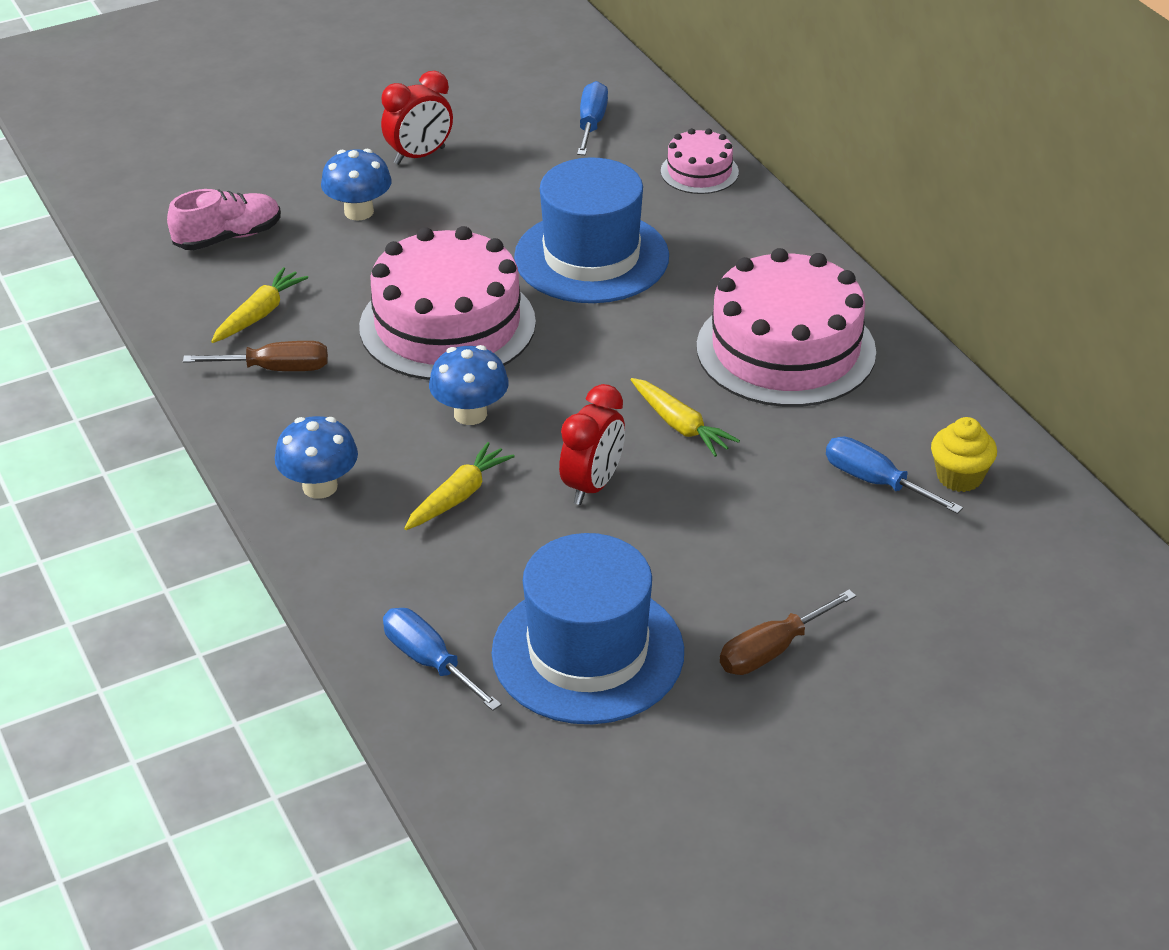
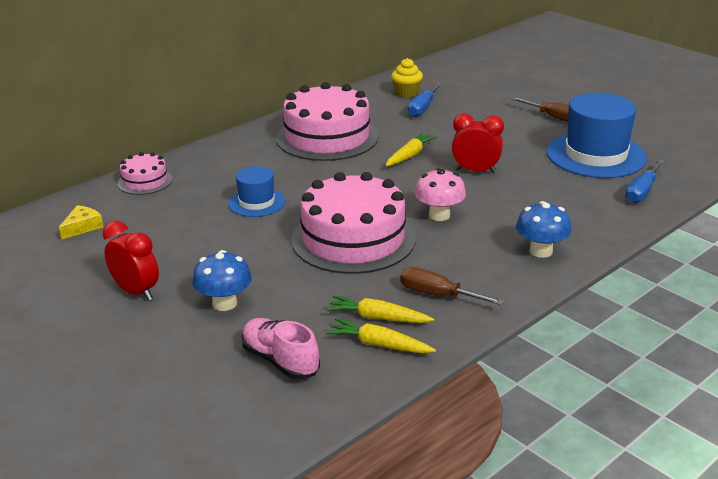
camera: 105 degrees left, 10 degrees down
brown screwdriver [183,341,328,371] -> brown screwdriver turned 45 degrees counterclockwise [400,267,504,305]
yellow carrot [404,442,515,530] -> yellow carrot moved to [326,318,436,353]
blue mushroom [429,345,509,425] -> pink mushroom [415,168,466,221]
blue hat [514,157,669,303] -> blue hat [228,166,286,217], size x0.54
blue screwdriver [577,81,608,155] -> yellow cheese [59,205,103,240]

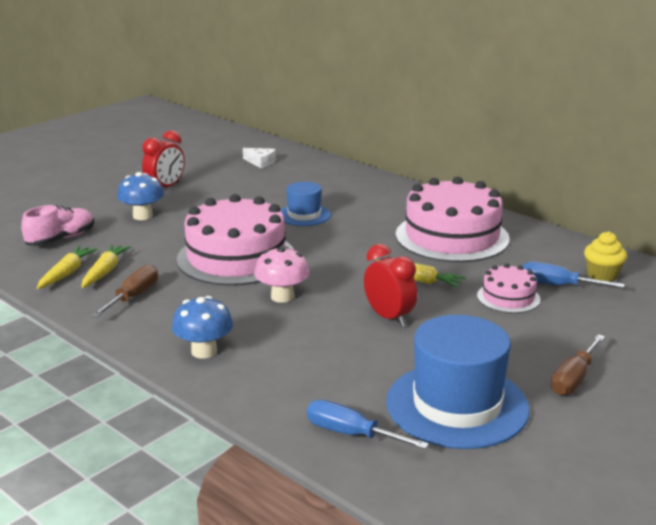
camera: 85 degrees right, 5 degrees down
yellow cheese [59,205,103,240] -> white cheese [243,148,276,168]
pink cake [117,152,172,195] -> pink cake moved to [477,264,540,313]
red clock [452,113,504,173] -> red clock turned 45 degrees counterclockwise [364,244,417,327]

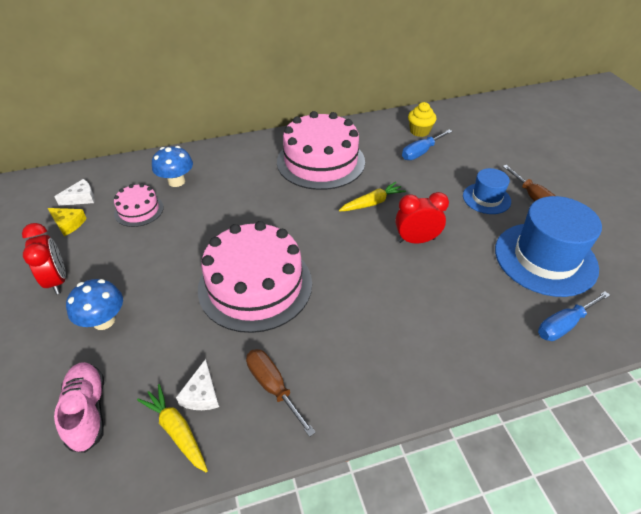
camera: 60 degrees left, 20 degrees up
yellow carrot [82,244,131,288] -> white cheese [176,359,219,410]
blue mushroom [172,296,233,359] -> blue mushroom moved to [152,146,193,187]
pink mushroom [254,246,309,303] -> none
blue hat [280,182,331,226] -> blue hat moved to [463,168,511,214]
pink cake [477,264,540,313] -> pink cake moved to [114,183,164,227]
none -> yellow cheese [48,208,87,236]

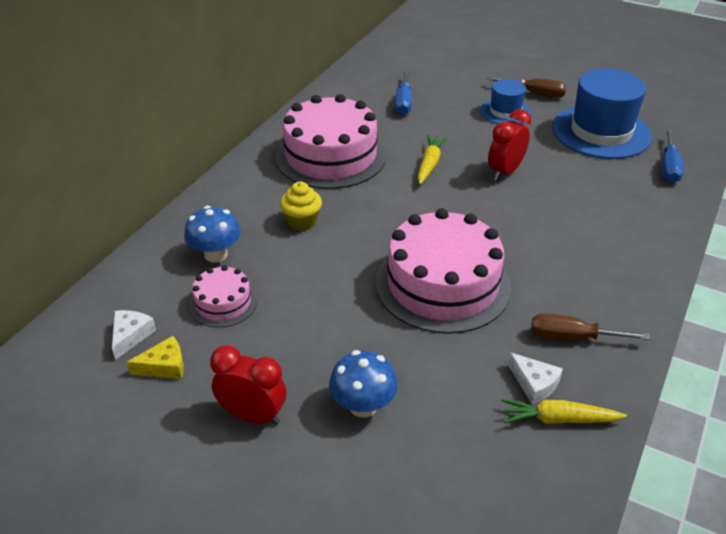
camera: 45 degrees left, 5 degrees down
pink shoe [54,362,104,453] -> none
yellow cupcake [408,102,436,137] -> yellow cupcake moved to [280,181,322,231]

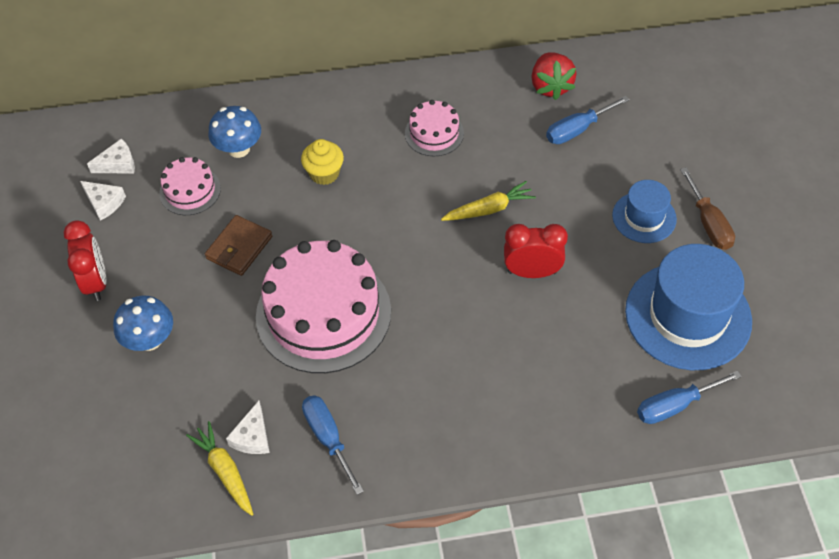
camera: 55 degrees right, 15 degrees up
yellow cheese [126,336,184,379] -> white cheese [80,181,126,221]
pink cake [275,94,386,189] -> pink cake [405,100,464,156], size x0.49
brown screwdriver [531,313,650,341] -> blue screwdriver [302,395,364,495]
none -> brown wallet [205,215,272,276]
none -> red strawberry [531,52,577,100]

